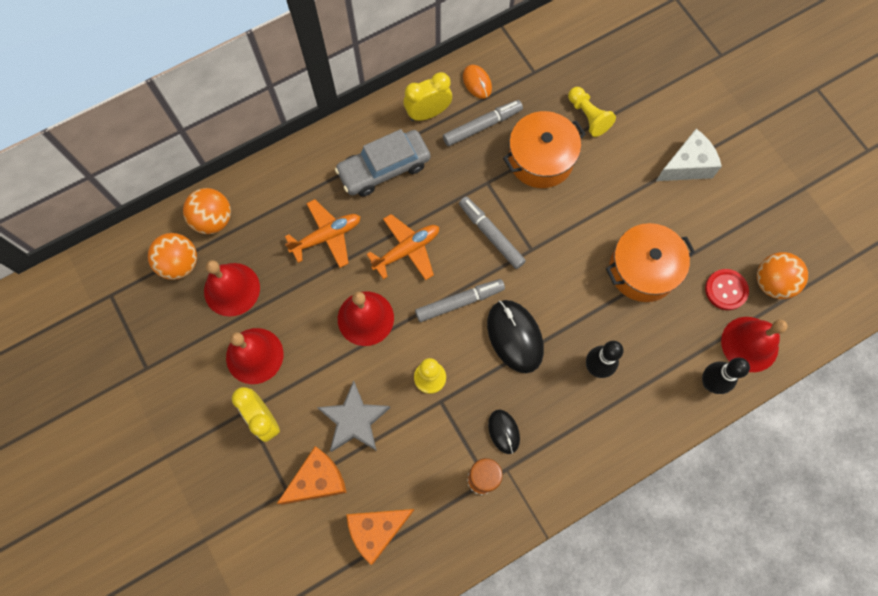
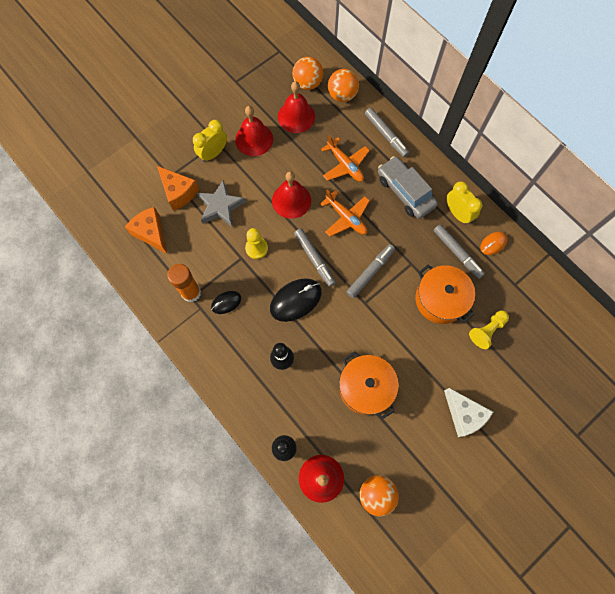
camera: 80 degrees right, 0 degrees up
red button [705,269,749,310] -> none
none -> grey marker [365,108,409,157]

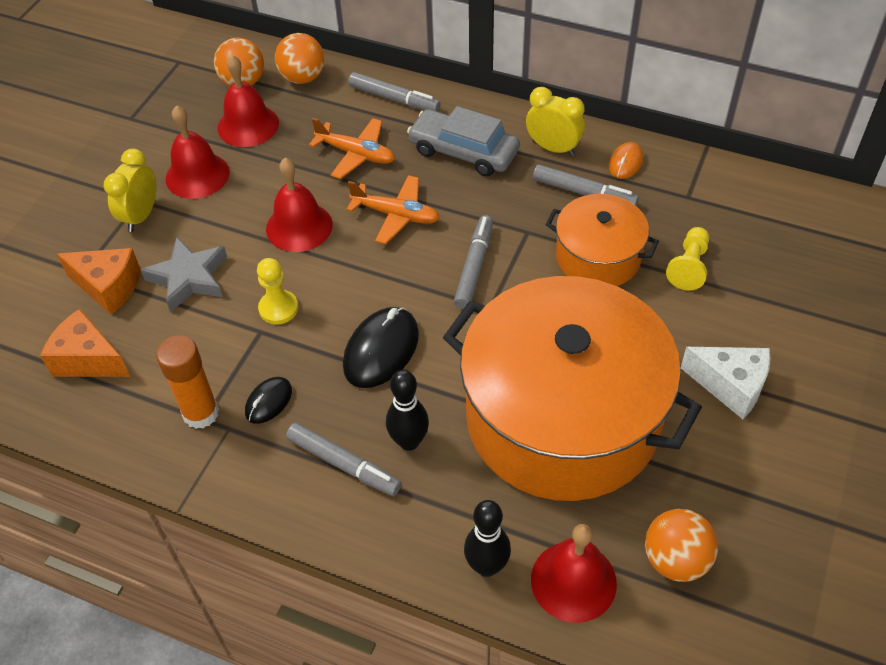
camera: 25 degrees left, 20 degrees down
grey marker [294,228,336,287] -> grey marker moved to [286,423,401,496]
orange pot [339,351,399,419] -> orange pot [443,276,702,501], size x2.02

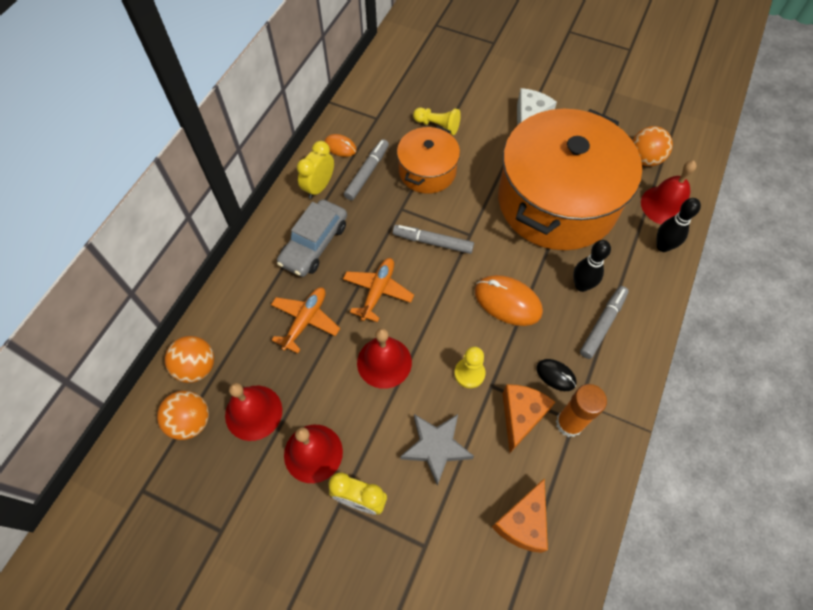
camera: 90 degrees left, 10 degrees up
orange cheese [57,248,141,315] -> orange cheese moved to [502,384,555,453]
black mouse [343,307,419,388] -> orange mouse [475,275,543,326]
grey marker [348,72,441,112] -> none

